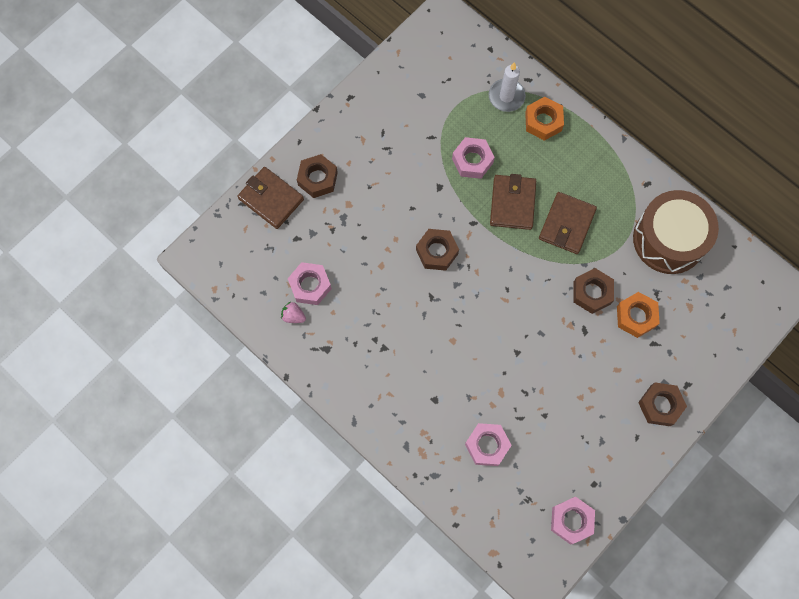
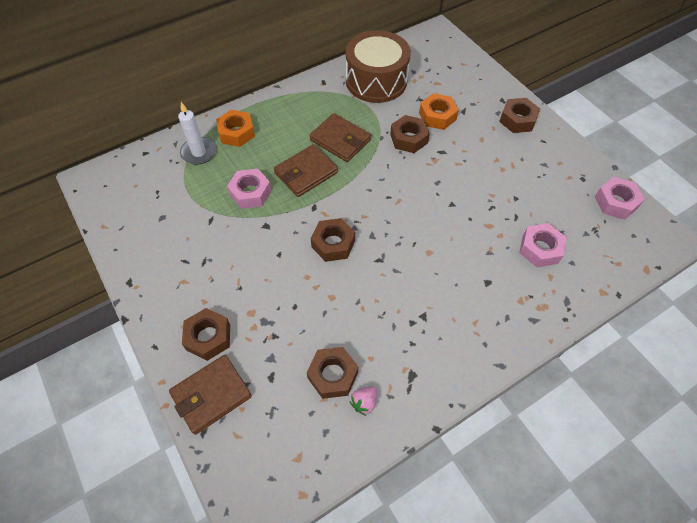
camera: 75 degrees left, 15 degrees down
pink nut [288,262,332,305] -> brown nut [306,347,358,399]
brown wallet [490,174,536,230] -> brown wallet turned 60 degrees counterclockwise [274,144,338,197]

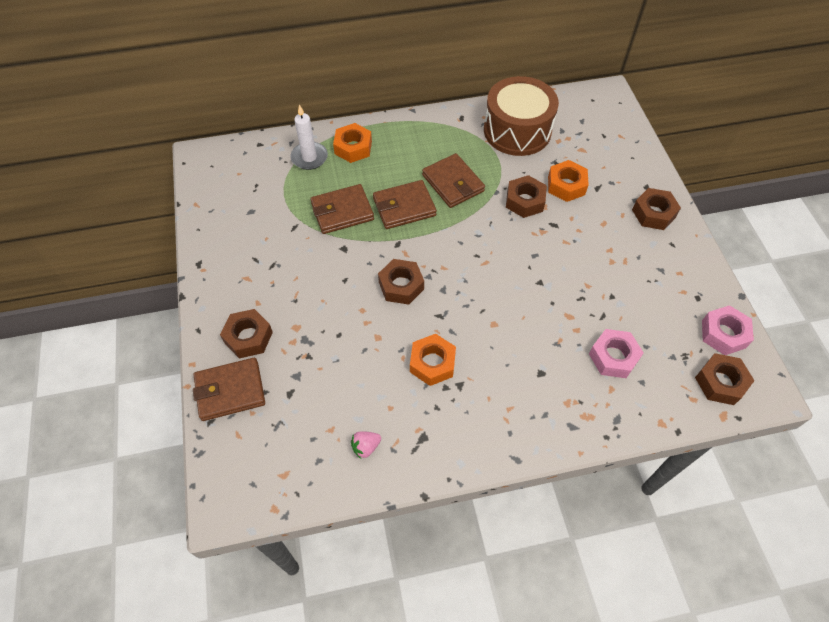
camera: 20 degrees right, 0 degrees up
pink nut [227,169,272,209] -> brown wallet [310,184,374,234]
brown nut [306,347,358,399] -> brown nut moved to [695,353,755,405]
none -> orange nut [410,334,456,386]

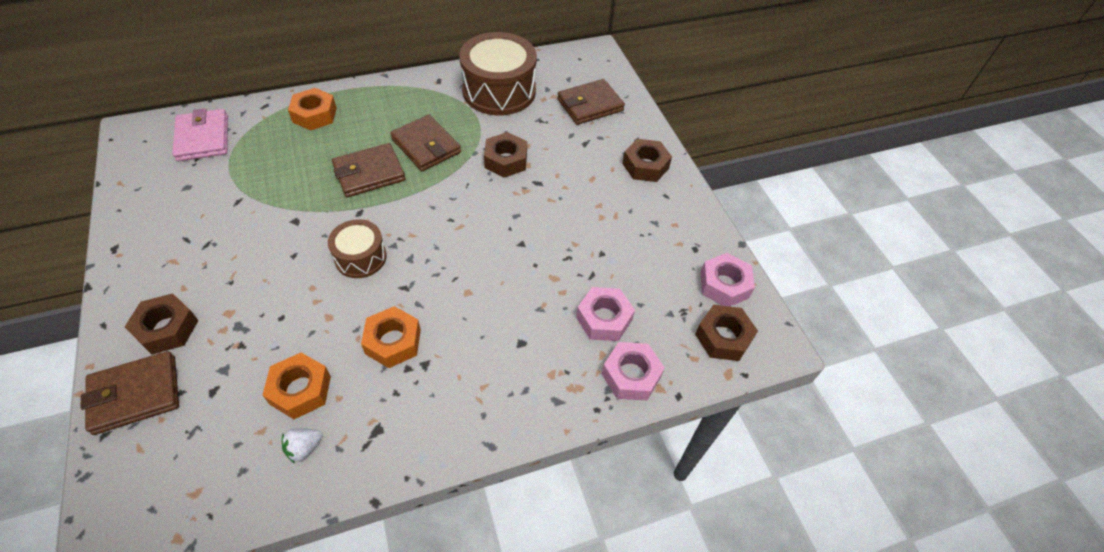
camera: 10 degrees left, 5 degrees down
white candle [290,105,328,170] -> none
brown wallet [310,184,374,234] -> brown wallet moved to [557,79,625,125]
pink strawberry [351,431,381,459] -> white strawberry [282,428,322,463]
brown nut [378,259,424,305] -> brown drum [328,219,387,278]
orange nut [548,160,589,202] -> orange nut moved to [263,353,331,419]
none -> pink wallet [172,108,228,161]
none -> pink nut [602,342,665,401]

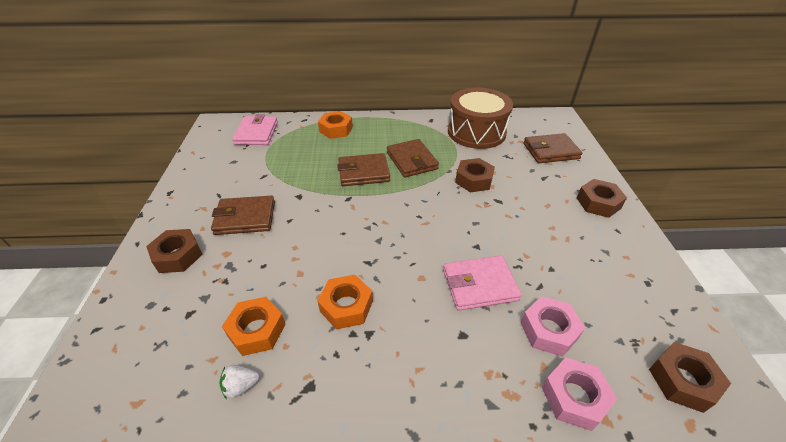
camera: 20 degrees right, 10 degrees down
brown wallet [81,351,179,435] -> brown wallet moved to [211,195,275,235]
brown drum [328,219,387,278] -> none
pink nut [700,253,755,307] -> none
none -> pink wallet [443,255,522,311]

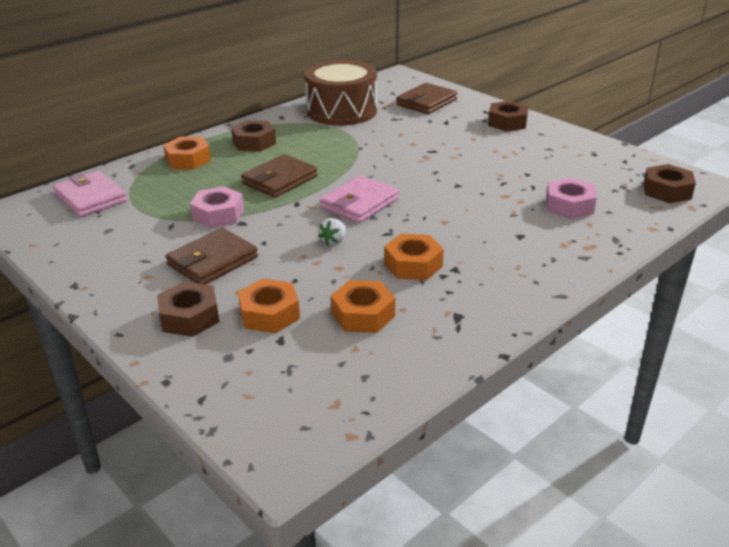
camera: 40 degrees left, 10 degrees down
white strawberry [220,365,260,399] -> white strawberry moved to [318,218,346,246]
brown wallet [387,139,439,177] -> none
pink wallet [443,255,522,311] -> pink wallet moved to [320,175,399,223]
brown nut [455,158,495,192] -> brown nut moved to [231,120,276,152]
pink nut [542,357,617,431] -> pink nut moved to [190,186,244,228]
none -> orange nut [238,279,300,333]

